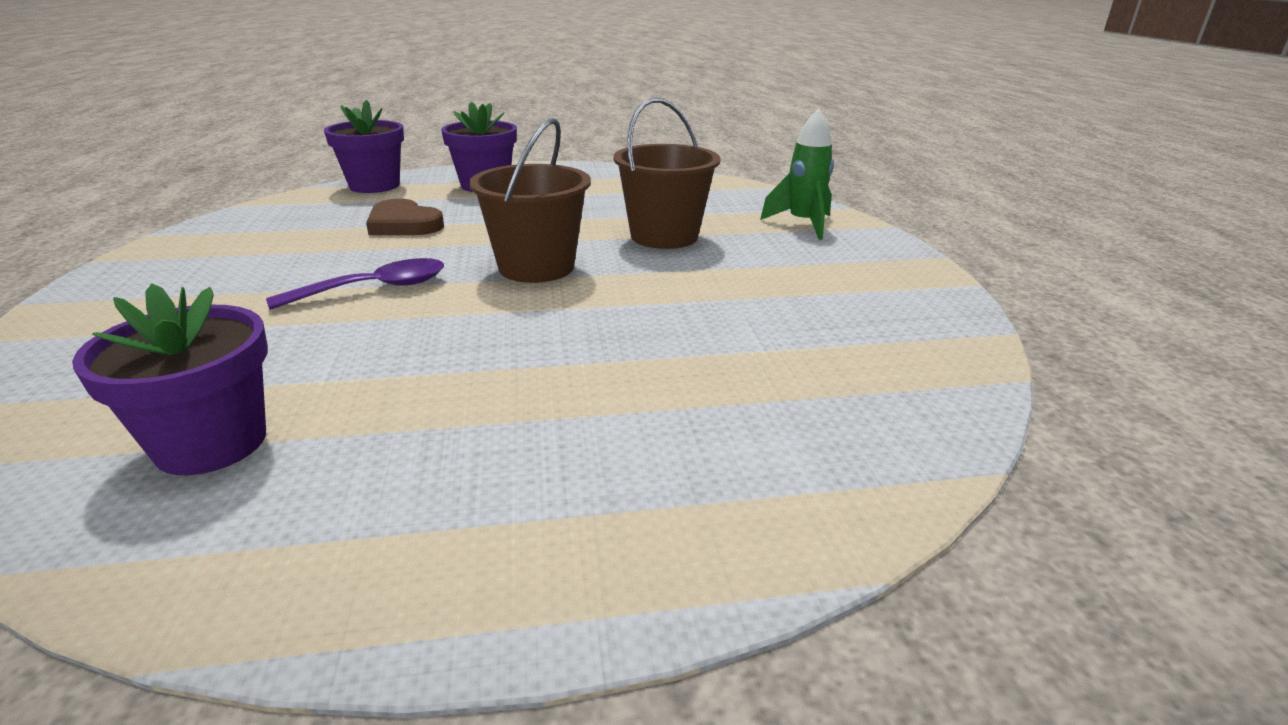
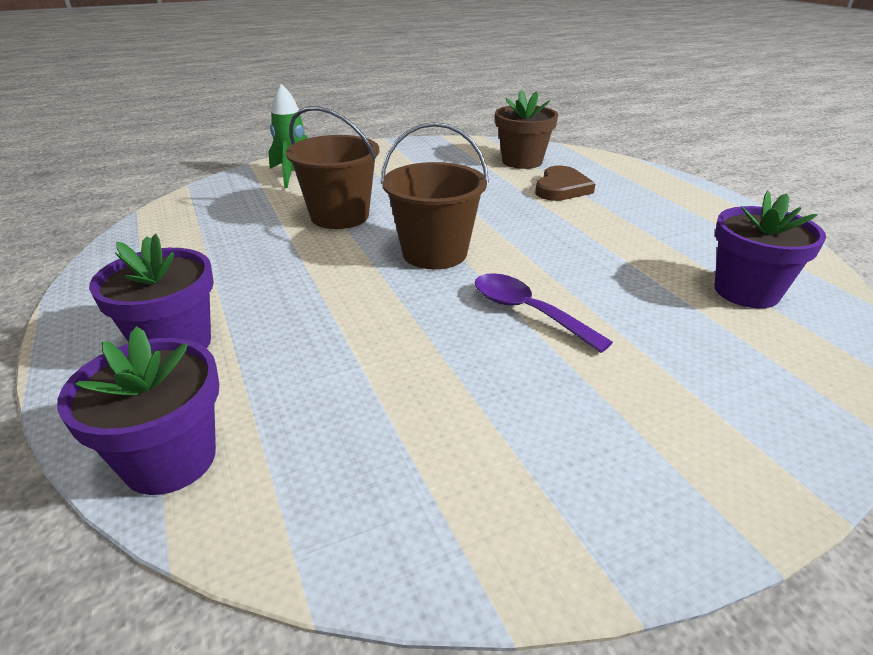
camera: 105 degrees left, 5 degrees up
brown heart [366,199,444,235] -> brown heart moved to [535,166,595,201]
none -> brown flower pot [495,90,558,169]

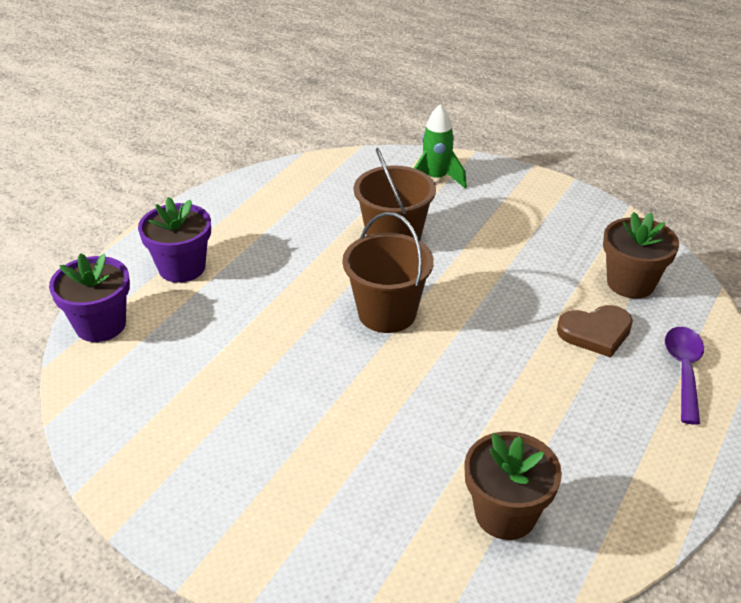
camera: 55 degrees right, 5 degrees up
purple spoon [475,273,613,353] -> purple spoon moved to [665,327,704,425]
purple flower pot [714,191,826,308] -> brown flower pot [464,431,562,540]

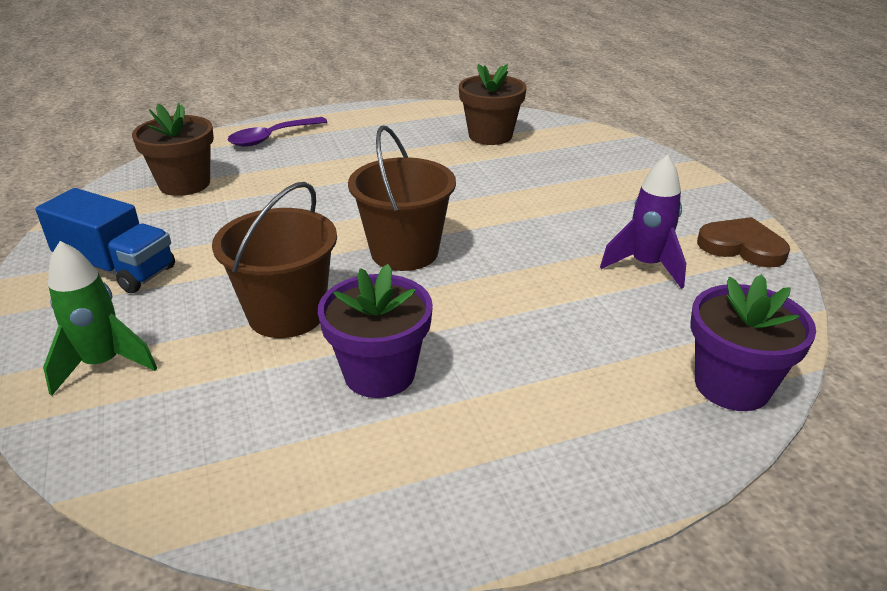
camera: 140 degrees left, 5 degrees down
purple flower pot [138,197,211,283] -> purple flower pot moved to [318,264,433,398]
brown heart [557,305,633,358] -> brown heart moved to [697,217,790,268]
none -> blue truck [35,188,175,293]
none -> purple rocket [600,154,686,289]

